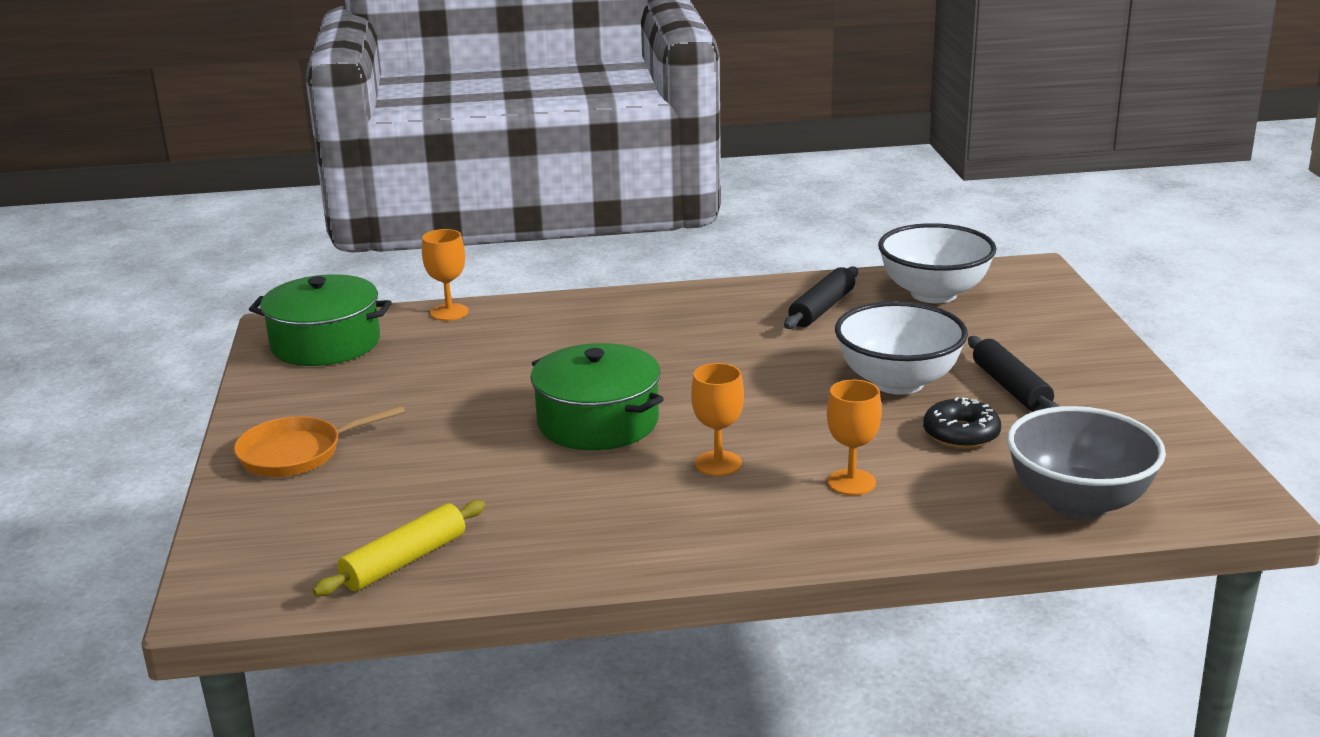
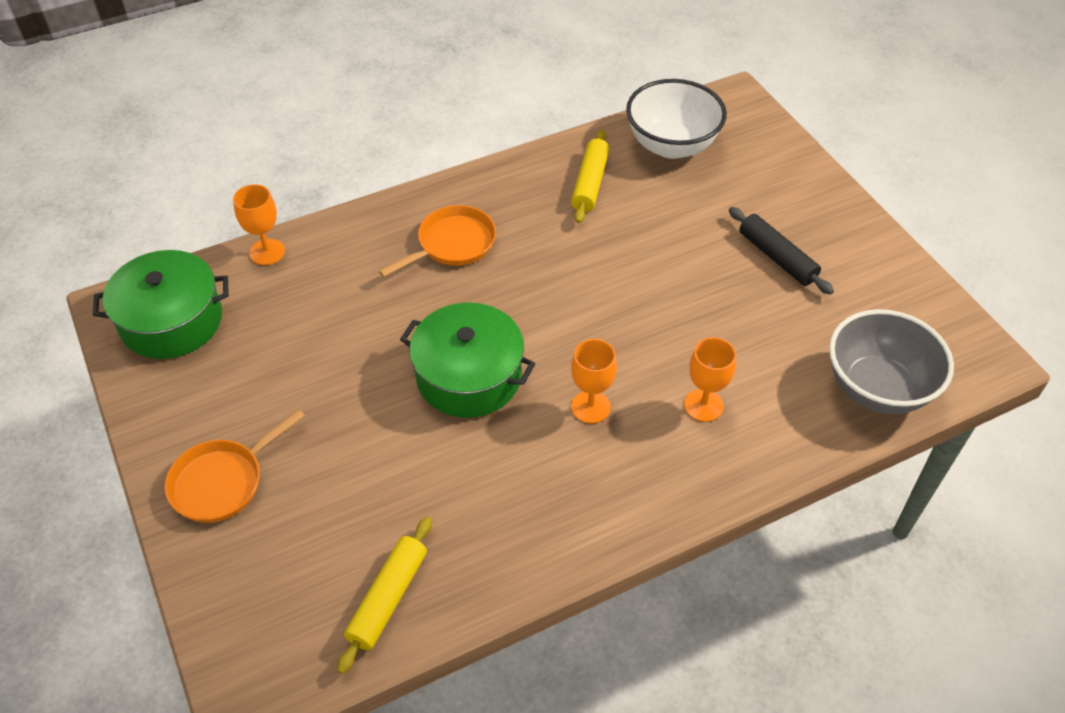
camera: 20 degrees left, 25 degrees up
black rolling pin [784,266,858,329] -> yellow rolling pin [571,130,609,223]
white bowl [835,301,968,395] -> none
black donut [923,397,1001,449] -> none
none -> orange pan [379,205,496,277]

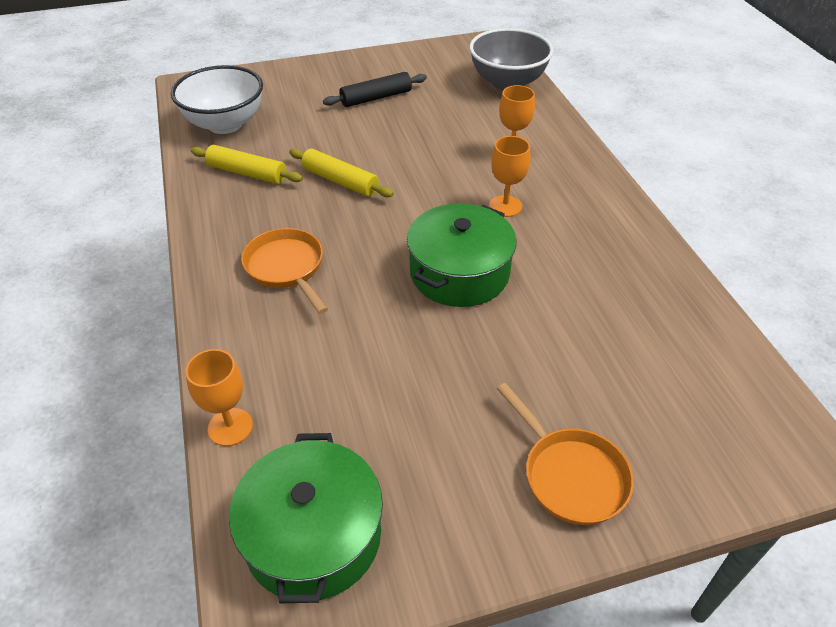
camera: 80 degrees left, 5 degrees down
yellow rolling pin [337,517,432,674] -> yellow rolling pin moved to [289,148,394,197]

